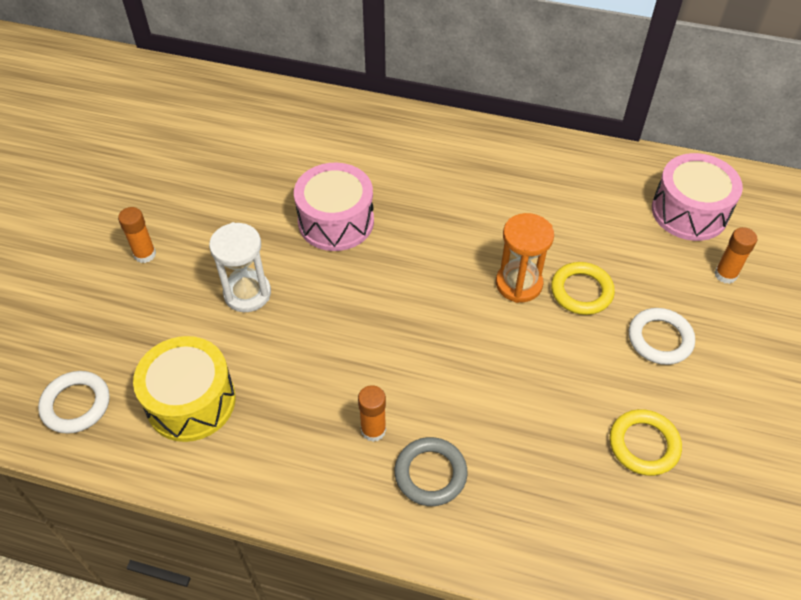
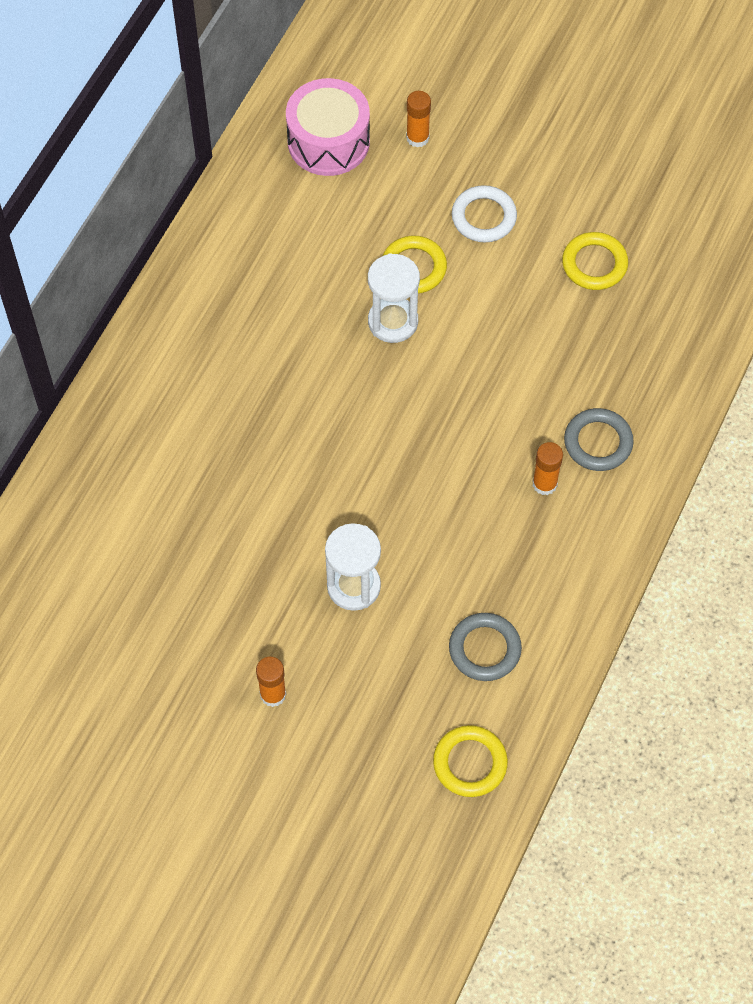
camera: 80 degrees left, 10 degrees up
white ring [38,371,110,434] -> yellow ring [433,725,508,797]
yellow drum [133,336,236,442] -> grey ring [449,613,522,681]
pink drum [294,163,374,251] -> none
orange hourglass [496,213,554,303] -> white hourglass [368,253,420,343]

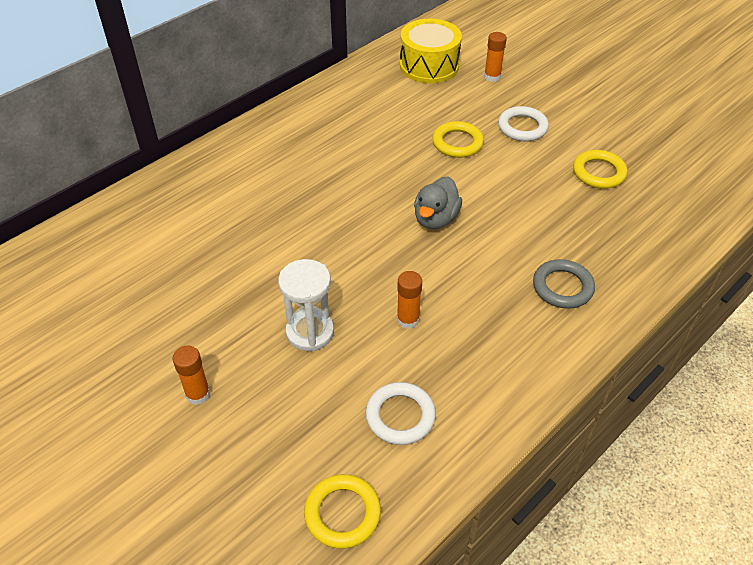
camera: 20 degrees right, 15 degrees down
pink drum [286,78,370,176] -> yellow drum [400,19,462,83]
white hourglass [368,253,420,343] -> none
grey ring [449,613,522,681] -> white ring [366,382,436,445]
orange glue stick [533,442,563,495] -> orange glue stick moved to [397,271,422,329]
none -> grey duck [414,176,462,229]

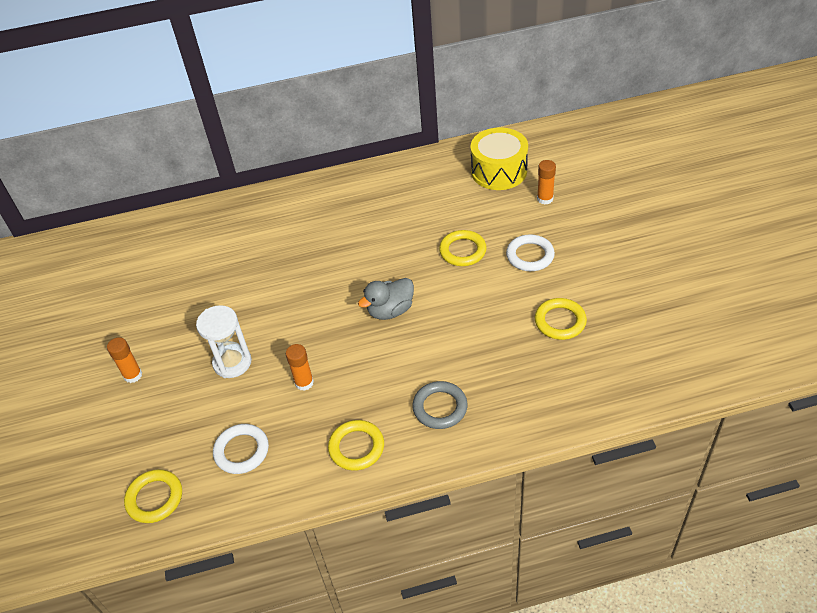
camera: 35 degrees right, 0 degrees up
none -> yellow ring [328,420,384,471]

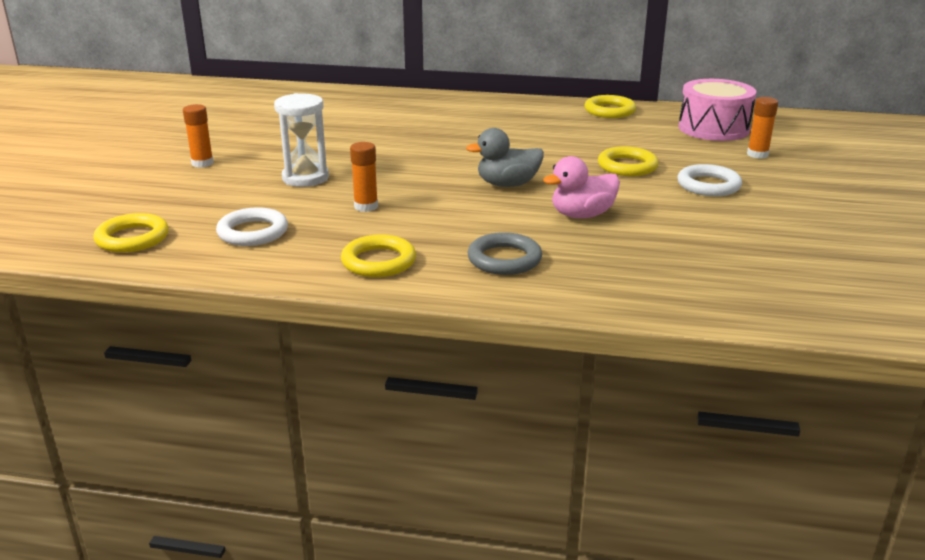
camera: 20 degrees right, 20 degrees down
yellow drum [471,127,528,190] -> pink drum [678,79,756,141]
yellow ring [535,298,587,340] -> yellow ring moved to [585,95,636,118]
none -> pink duck [543,156,620,218]

